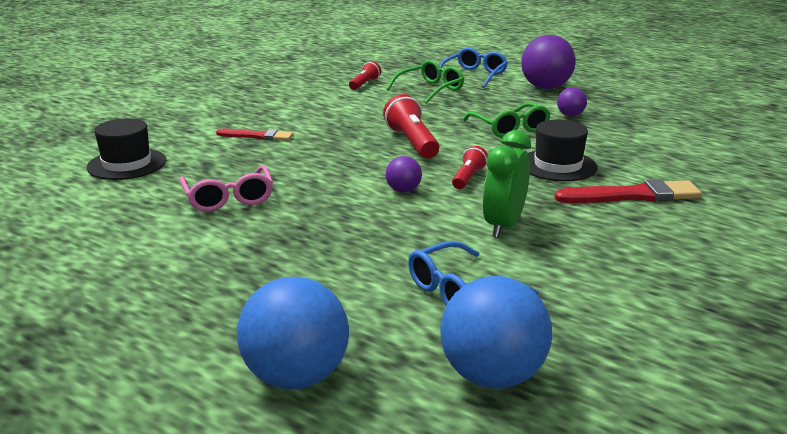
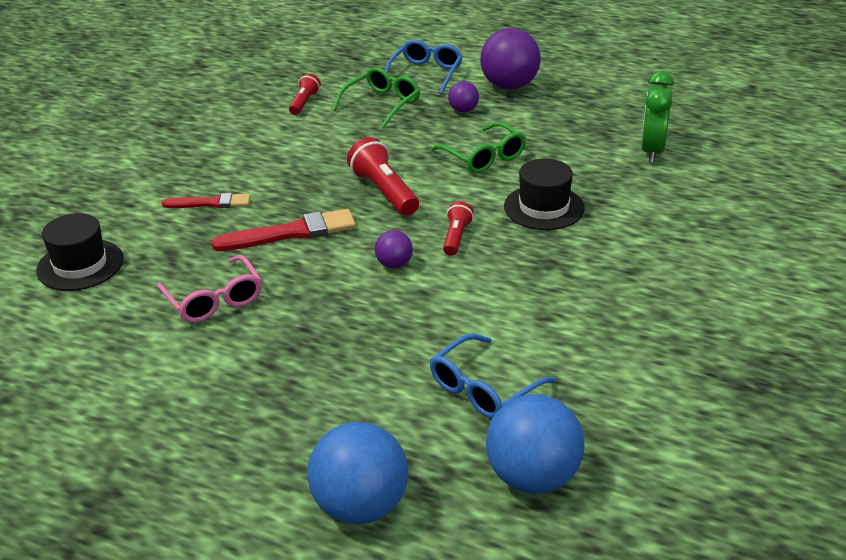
camera: 10 degrees left, 10 degrees up
green clock [483,130,531,238] -> green clock moved to [641,71,674,163]
red brush [554,179,702,203] -> red brush moved to [211,209,356,251]
purple ball [557,87,587,117] -> purple ball moved to [448,81,479,113]

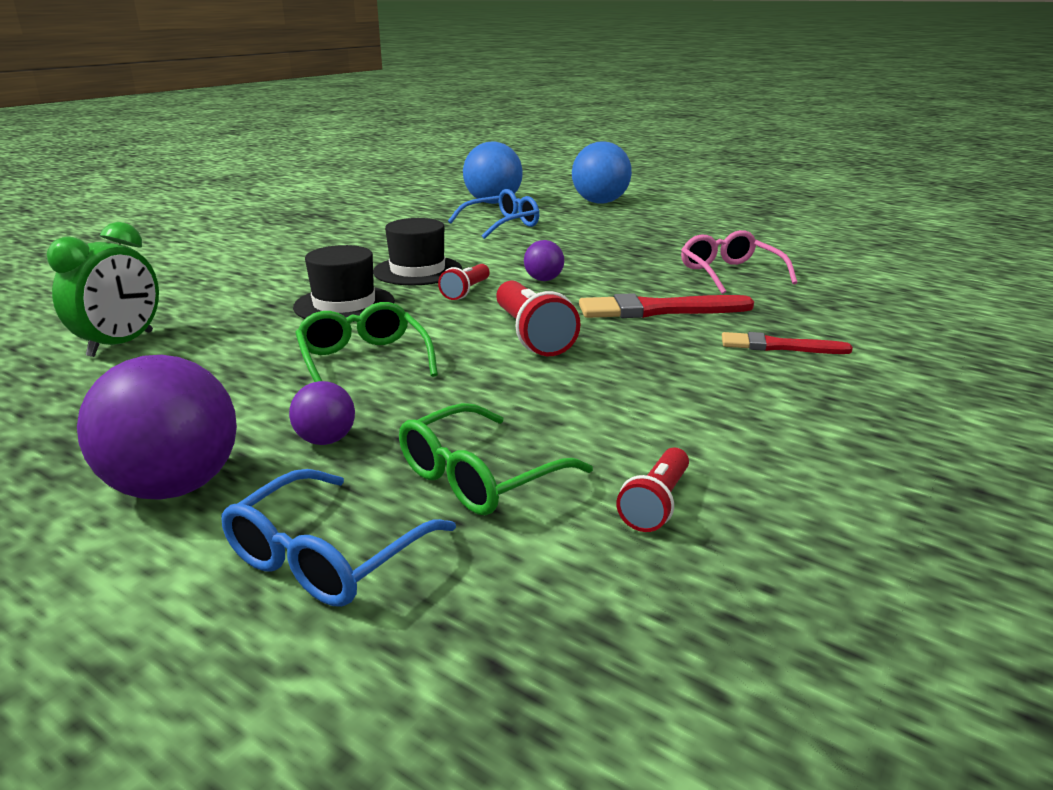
camera: 170 degrees left, 10 degrees down
black hat [36,213,124,291] -> black hat moved to [373,218,462,286]

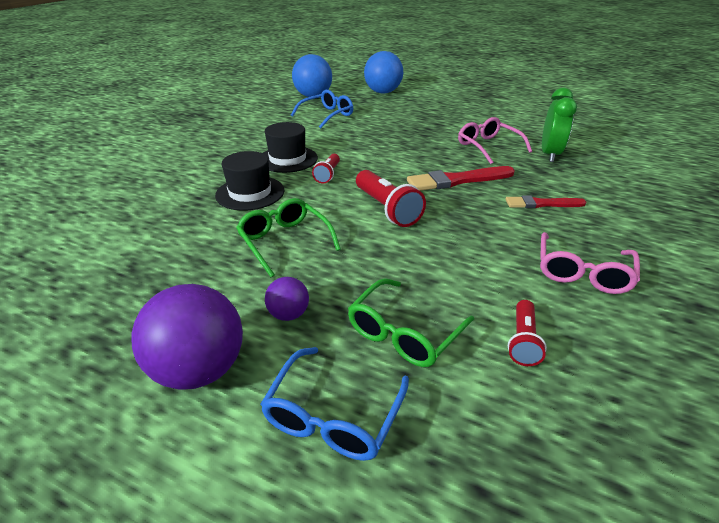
camera: 10 degrees left, 10 degrees up
green clock [47,222,159,357] -> green clock moved to [542,88,577,162]
purple ball [524,240,564,281] -> none
none -> pink glasses [540,232,640,294]

